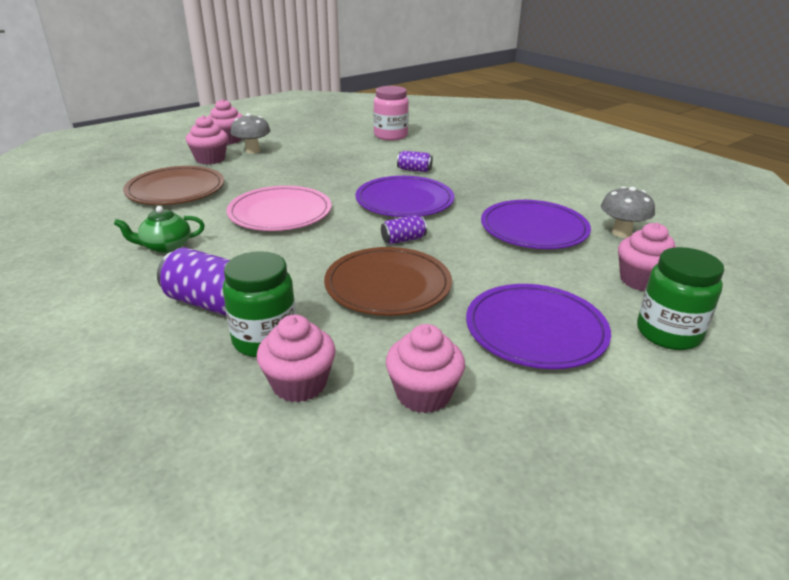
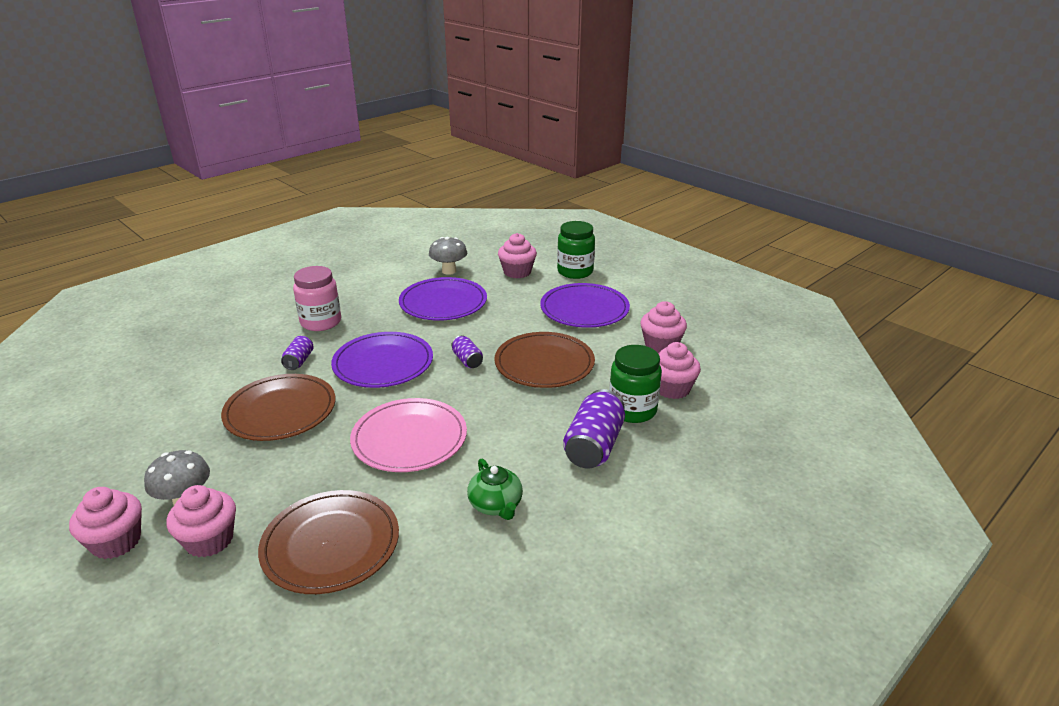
camera: 95 degrees left, 0 degrees up
pink jar [373,86,409,140] -> pink jar moved to [293,266,341,331]
none -> brown plate [221,374,336,441]

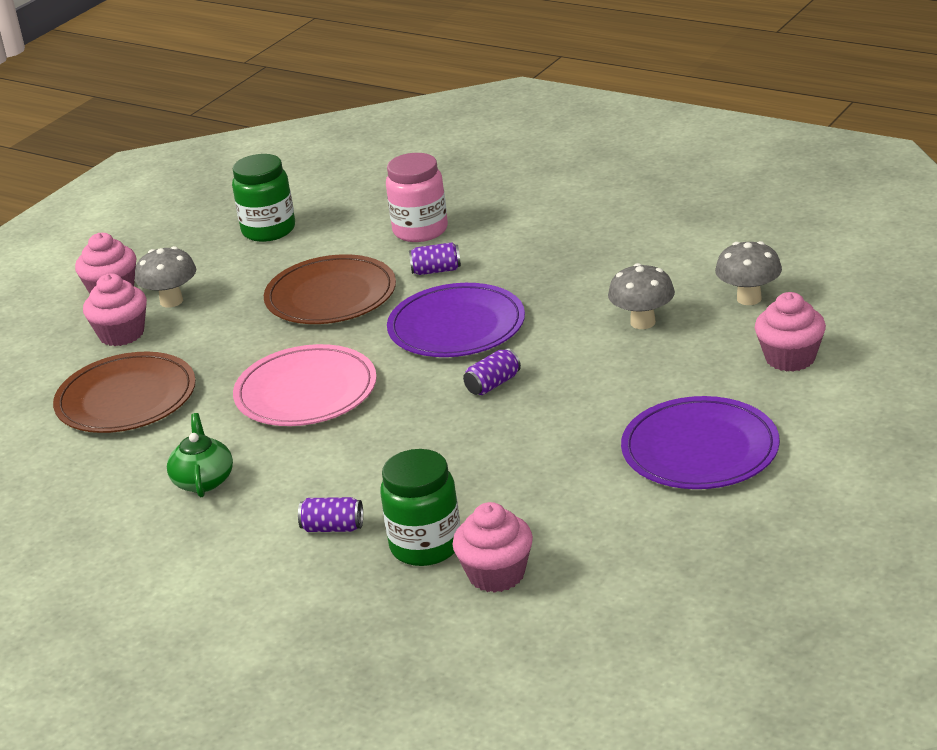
camera: 80 degrees right, 0 degrees up
pink jar [293,266,341,331] -> pink jar moved to [386,153,448,242]
purple plate [399,277,487,321] -> grey mushroom [608,263,675,329]
green teapot [467,459,523,520] -> green teapot turned 120 degrees clockwise [167,413,233,497]
brown plate [495,332,595,388] -> none
green jar [557,221,595,279] -> green jar moved to [232,154,295,242]
purple can [563,389,625,469] -> purple can [298,497,363,532], size x0.54
pink cupcake [640,301,687,353] -> none

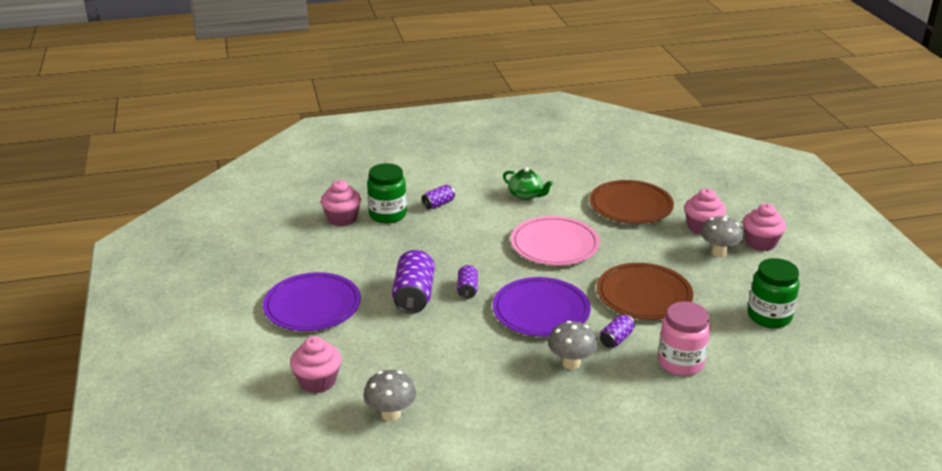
camera: 130 degrees right, 0 degrees up
grey mushroom [608,263,675,329] -> grey mushroom moved to [548,321,598,370]
none -> purple can [392,250,435,314]

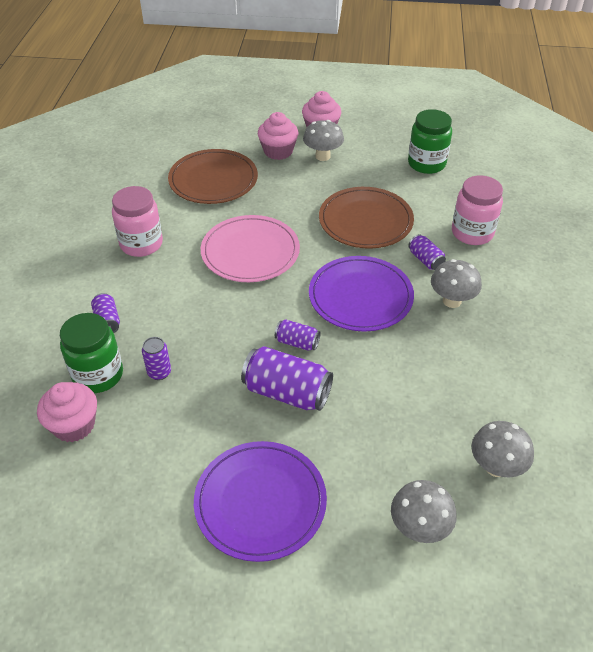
camera: 70 degrees left, 15 degrees up
pink cupcake [290,336,341,394] -> grey mushroom [391,480,457,543]
green teapot [503,167,553,200] -> pink jar [112,186,163,257]
none -> purple can [142,337,171,380]

